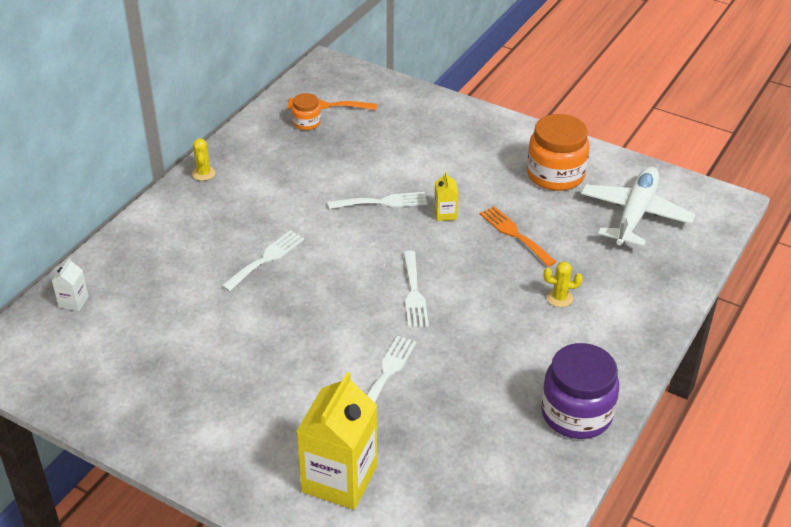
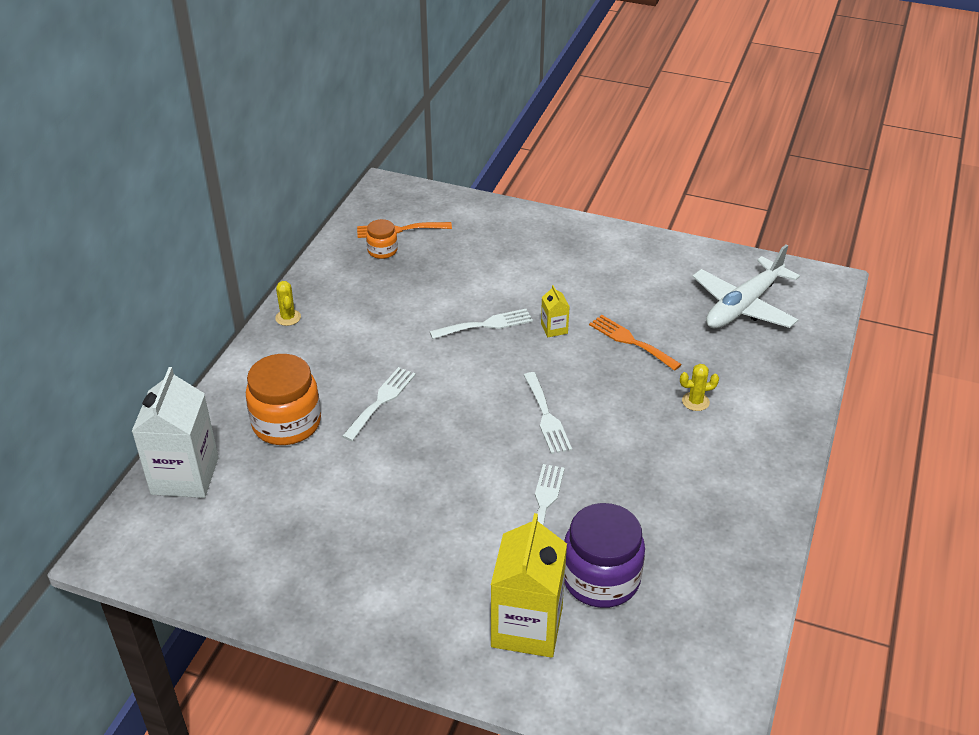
camera: 10 degrees left, 0 degrees up
white carton [52,258,89,311] -> white carton [132,367,219,498], size x2.25
orange jar [527,114,590,191] -> orange jar moved to [246,354,321,445]
purple jar [541,343,619,439] -> purple jar moved to [564,503,645,608]
white plane [581,167,695,247] -> white plane turned 150 degrees counterclockwise [692,244,800,328]

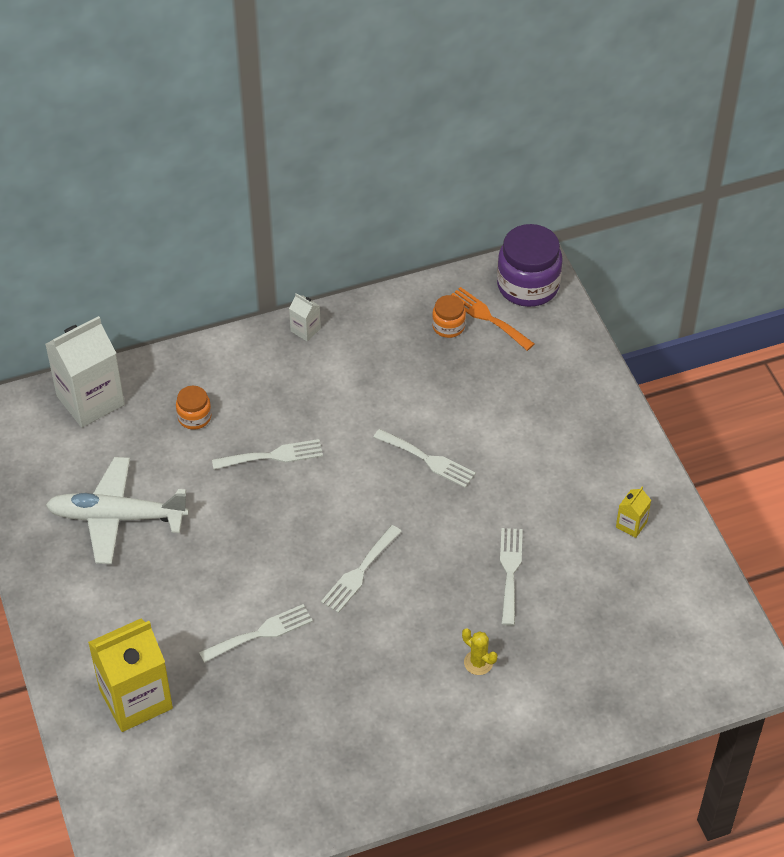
camera: 50 degrees right, 10 degrees up
orange jar [246,354,321,445] -> orange jar [176,386,211,429], size x0.51
yellow cactus [275,281,301,326] -> white carton [289,293,321,341]
yellow carton [541,285,570,337] -> yellow carton moved to [616,487,651,538]
purple jar [564,503,645,608] -> purple jar moved to [497,224,563,307]
orange fork [589,315,682,371] -> white fork [500,528,523,626]
white plane [692,244,800,328] -> white plane moved to [46,457,189,564]

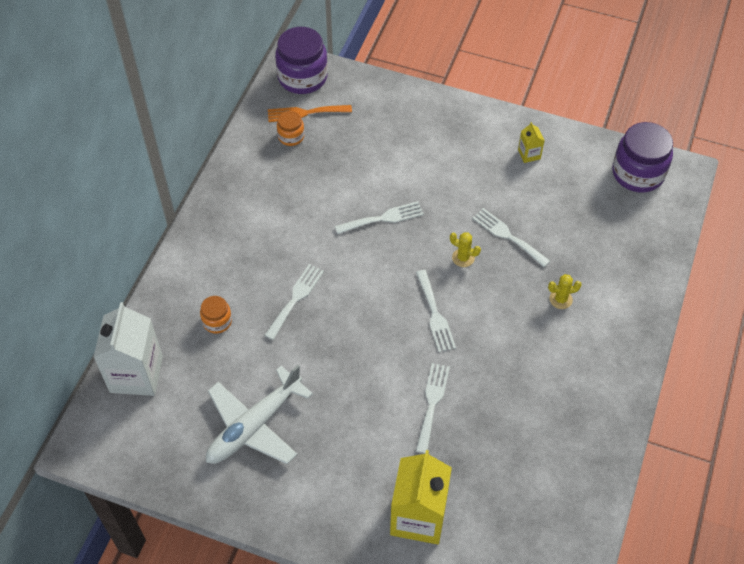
camera: 50 degrees left, 5 degrees up
white carton [289,293,321,341] -> none
none -> yellow cactus [450,232,481,267]
none -> purple jar [612,122,673,192]

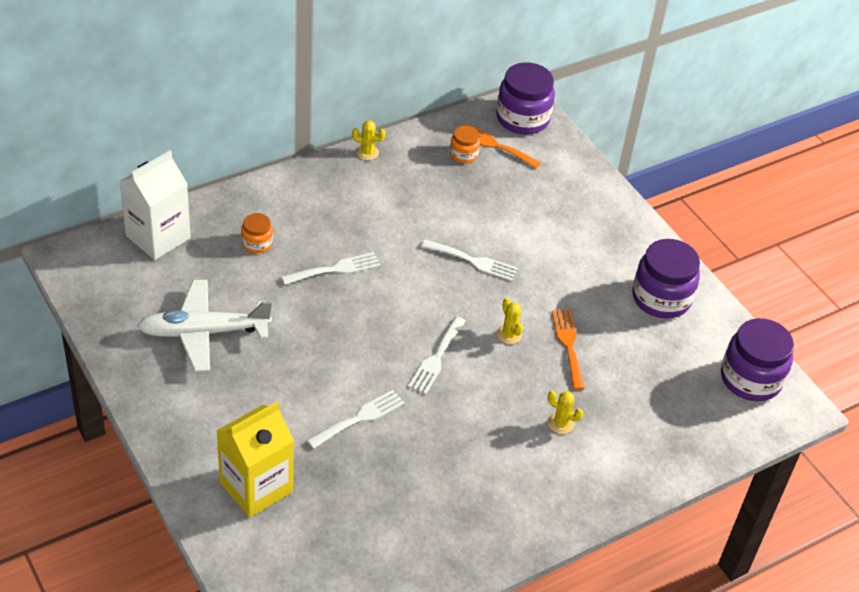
camera: 35 degrees right, 10 degrees down
white fork [472,208,550,267] -> orange fork [552,310,585,390]
yellow carton [518,122,545,163] -> purple jar [633,239,700,319]
none -> yellow cactus [352,121,385,160]

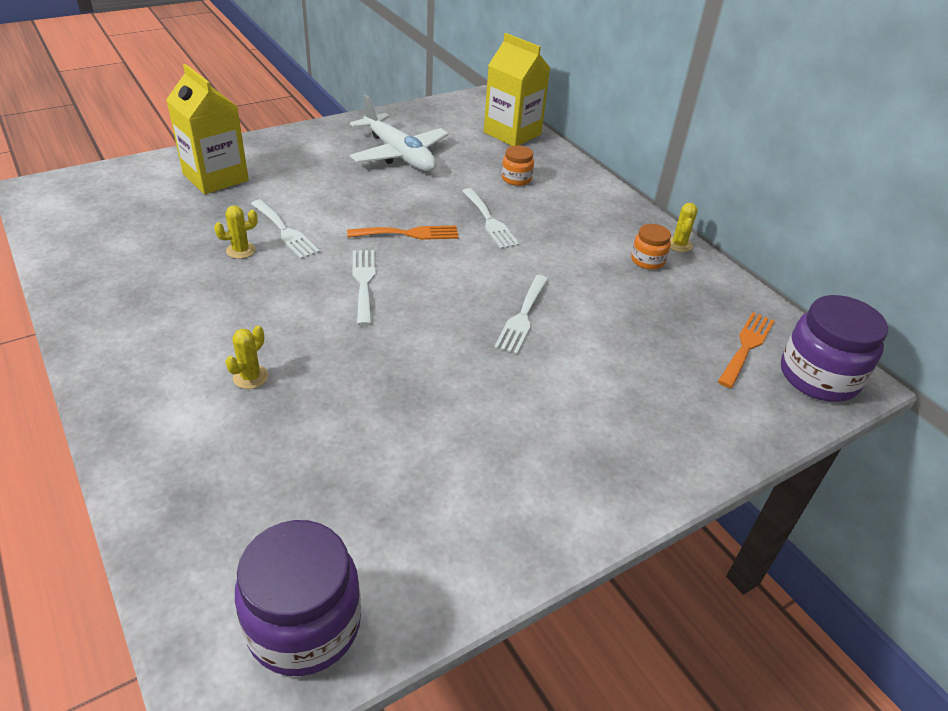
camera: 90 degrees right, 5 degrees down
white carton [119,150,191,260] -> yellow carton [484,33,550,146]
white plane [137,280,272,372] -> white plane turned 150 degrees clockwise [350,95,448,172]
white fork [408,316,465,394] -> white fork turned 60 degrees clockwise [353,250,375,326]
orange jar [450,126,480,163] -> orange jar moved to [631,224,671,270]
yellow cactus [497,298,523,344] -> yellow cactus moved to [214,206,258,259]
orange fork [552,310,585,390] -> orange fork moved to [347,226,459,240]
purple jar [633,239,700,319] -> none

